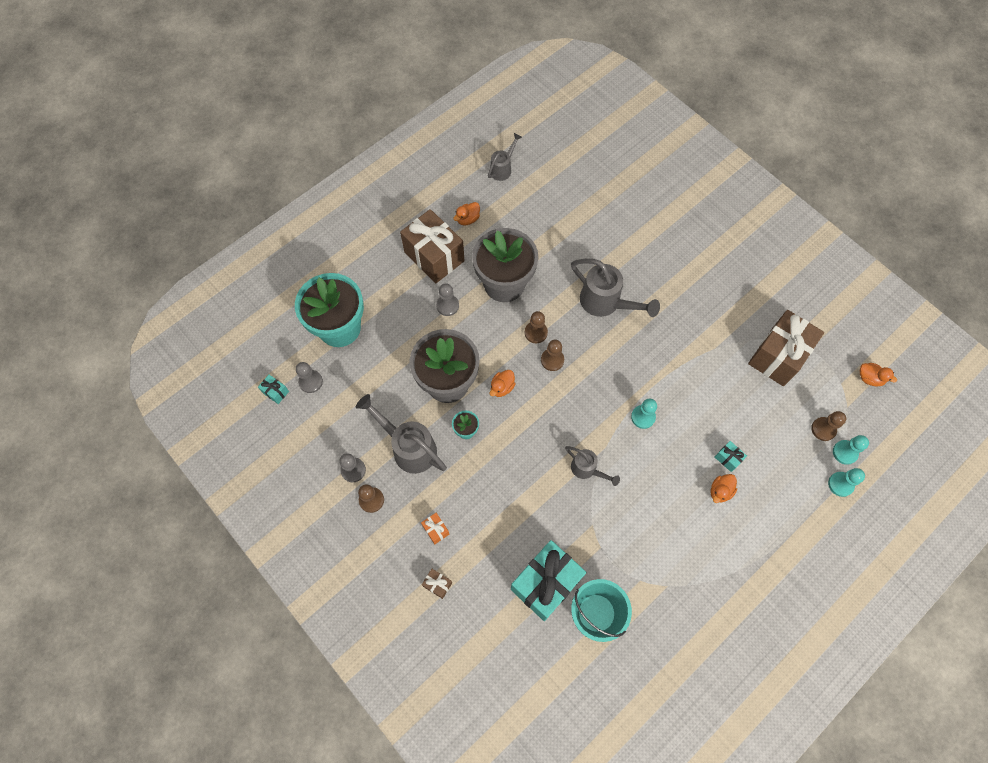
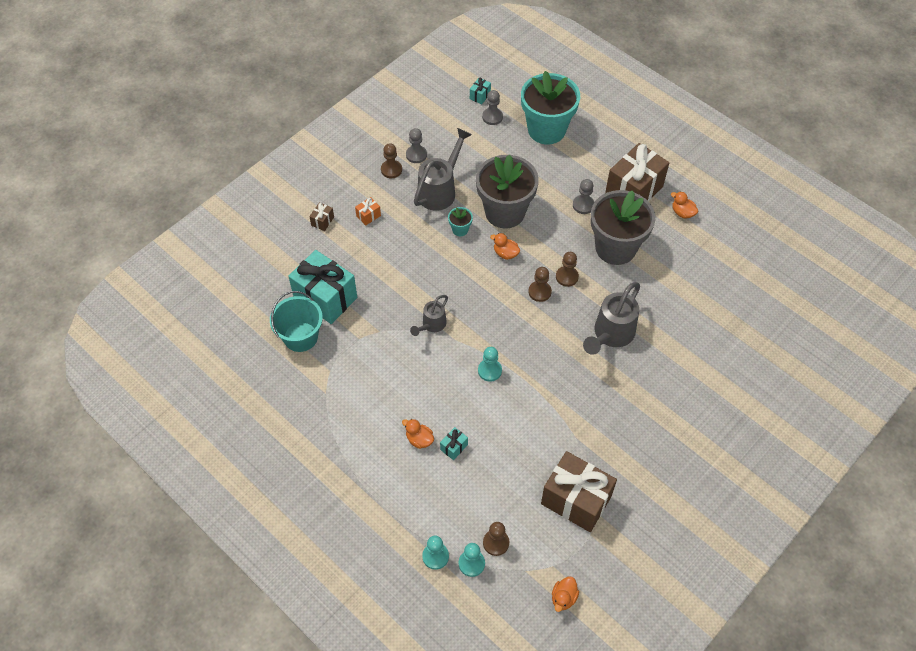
camera: 85 degrees right, 10 degrees down
grey watering can [488,133,522,181] -> none

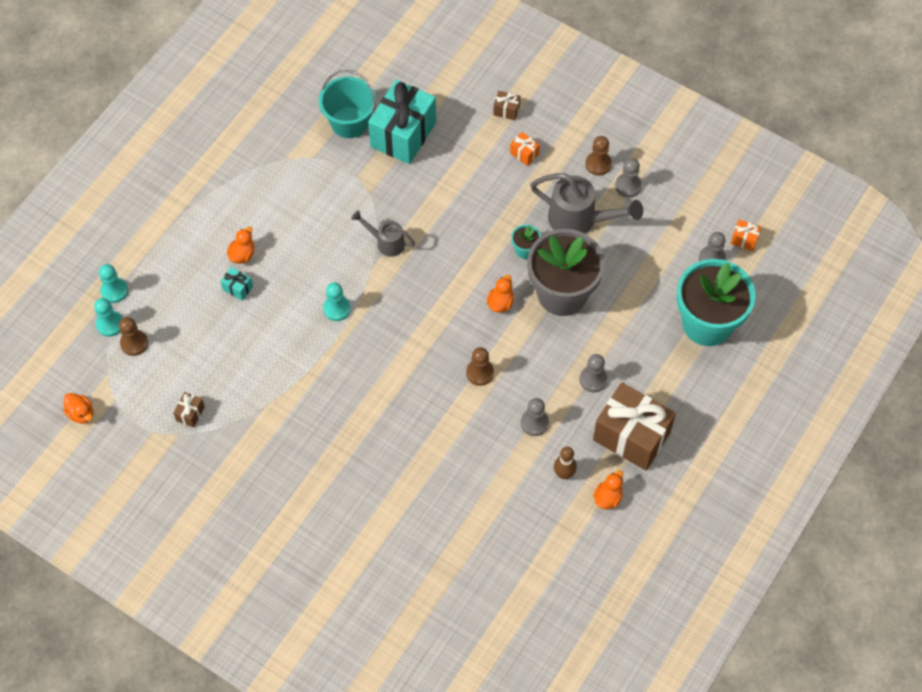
camera: 80 degrees right, 5 degrees up
turquoise gift [470,78,491,104] -> orange gift [731,219,761,251]
brown pawn [528,267,552,302] -> none
brown gift [541,451,617,532] -> brown gift [173,392,205,428], size x0.41
orange duck [552,576,579,612] -> orange duck turned 150 degrees counterclockwise [63,393,93,424]
grey watering can [583,282,640,355] -> none
grey flower pot [591,190,655,265] -> grey pawn [521,398,549,436]
none -> brown bowling pin [554,447,577,479]

